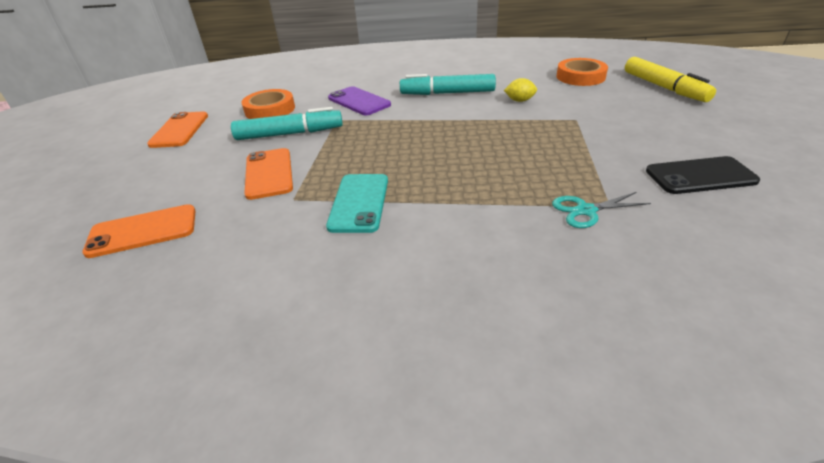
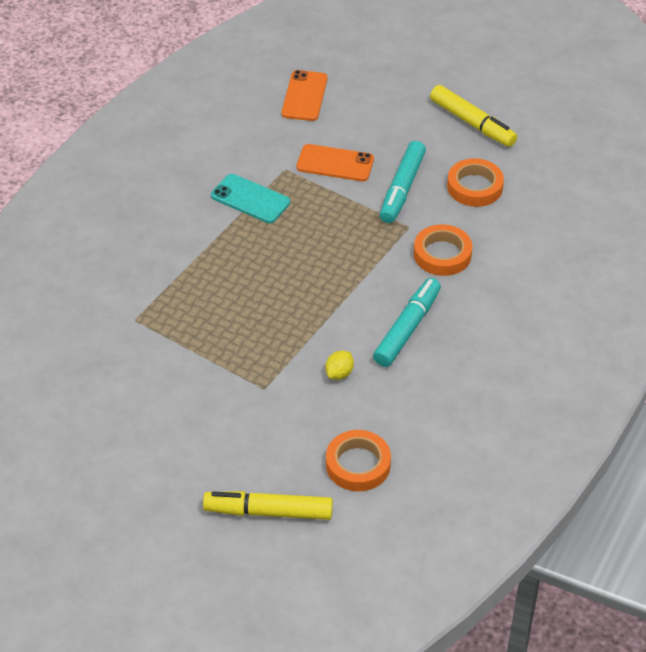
camera: 115 degrees right, 10 degrees up
orange phone [147,111,208,148] -> yellow marker [430,85,517,147]
purple phone [328,86,391,116] -> orange tape [414,224,472,276]
turquoise scissors [552,192,651,228] -> none
black phone [646,156,760,194] -> none

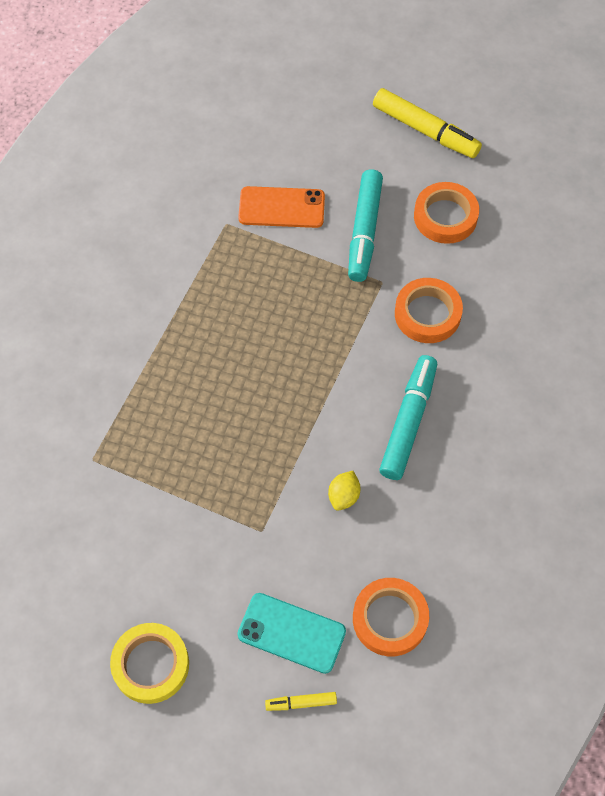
camera: 10 degrees left, 15 degrees up
yellow marker [203,491,333,520] -> yellow marker [265,692,337,711], size x0.47
turquoise phone [211,174,290,223] -> turquoise phone moved to [237,593,346,674]
orange phone [282,70,327,121] -> none
none -> yellow tape [110,623,189,704]

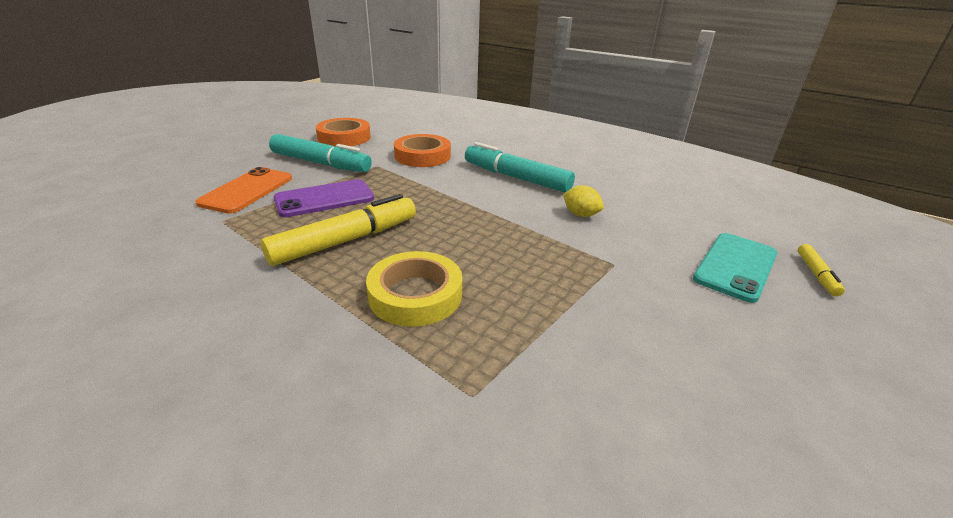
camera: 75 degrees left, 30 degrees down
yellow tape [110,623,189,704] -> yellow tape moved to [366,251,462,327]
orange tape [353,578,429,656] -> none
yellow marker [373,88,482,158] -> yellow marker moved to [261,194,416,266]
none -> purple phone [274,179,374,217]

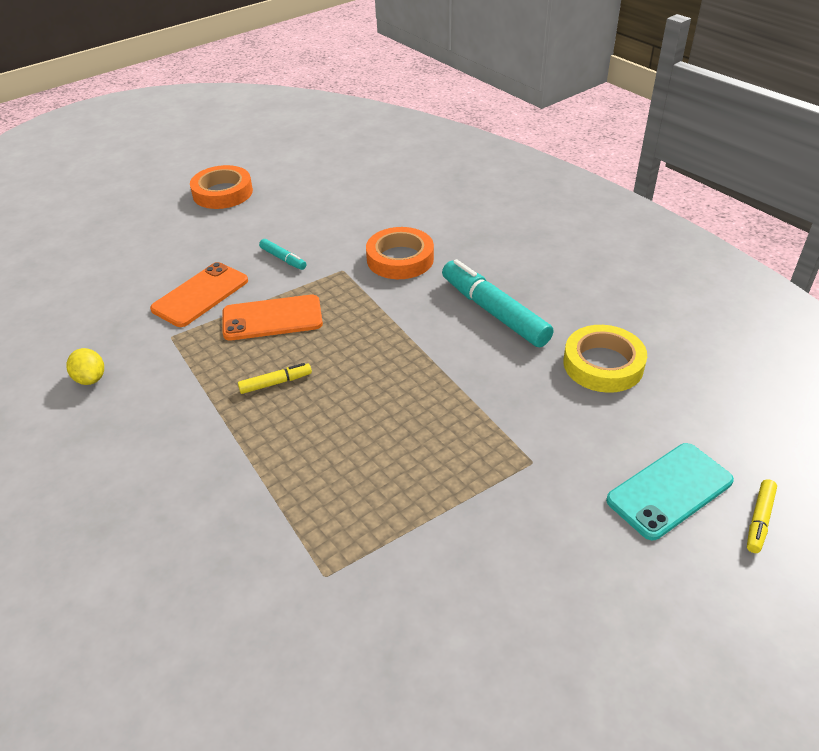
camera: 20 degrees right, 10 degrees up
yellow marker [261,194,416,266] -> yellow marker [238,363,312,394], size x0.47
turquoise marker [269,134,372,172] -> turquoise marker [259,239,306,270], size x0.47
purple phone [274,179,374,217] -> orange phone [223,295,323,340]
orange tape [316,118,371,147] -> orange tape moved to [190,165,253,209]
yellow tape [366,251,462,327] -> yellow tape moved to [563,325,647,393]
yellow lemon [563,185,604,217] -> yellow lemon moved to [66,348,104,385]

